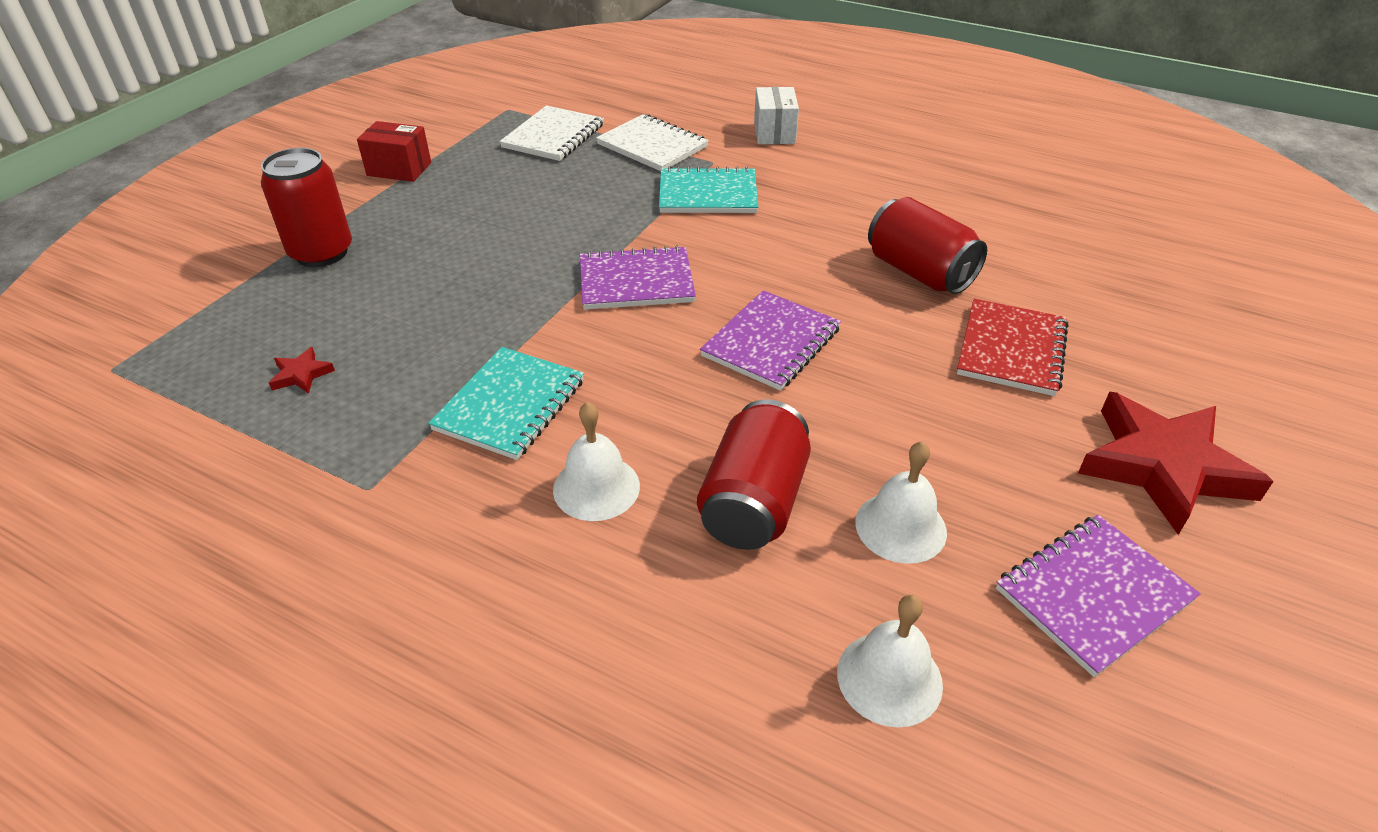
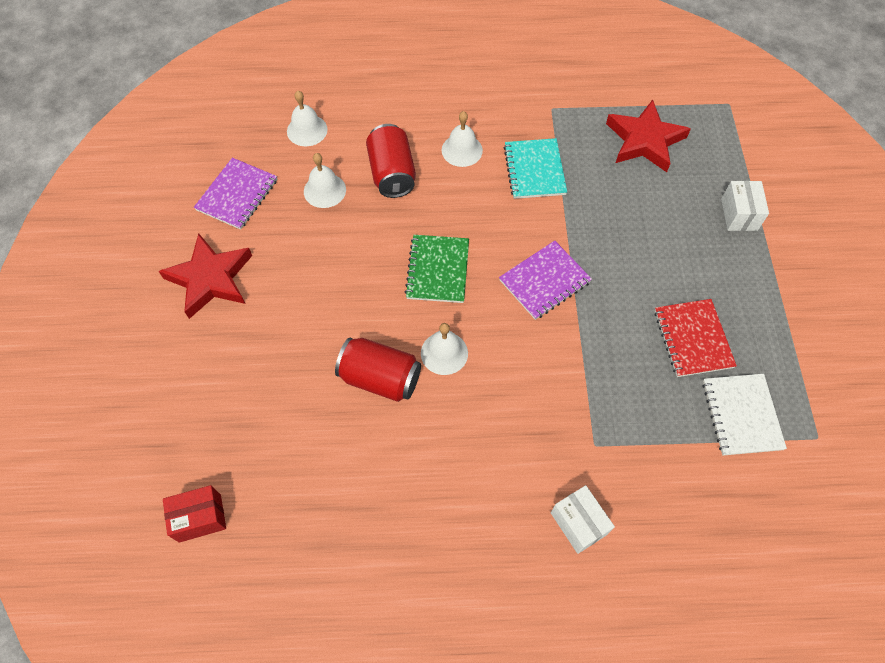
camera: 150 degrees right, 20 degrees up
red can [261,148,352,267] -> white box [721,181,769,231]
red star [269,347,335,394] -> red star [606,100,691,172], size x2.48
red box [357,121,431,182] -> red box moved to [163,485,226,543]
white notebook [596,114,709,171] -> none
turquoise notebook [659,166,758,213] -> none
purple notebook [700,290,841,391] -> green notebook [405,235,469,303]
red notebook [957,299,1068,396] -> red notebook moved to [654,299,737,377]
none -> white bell [421,323,468,375]

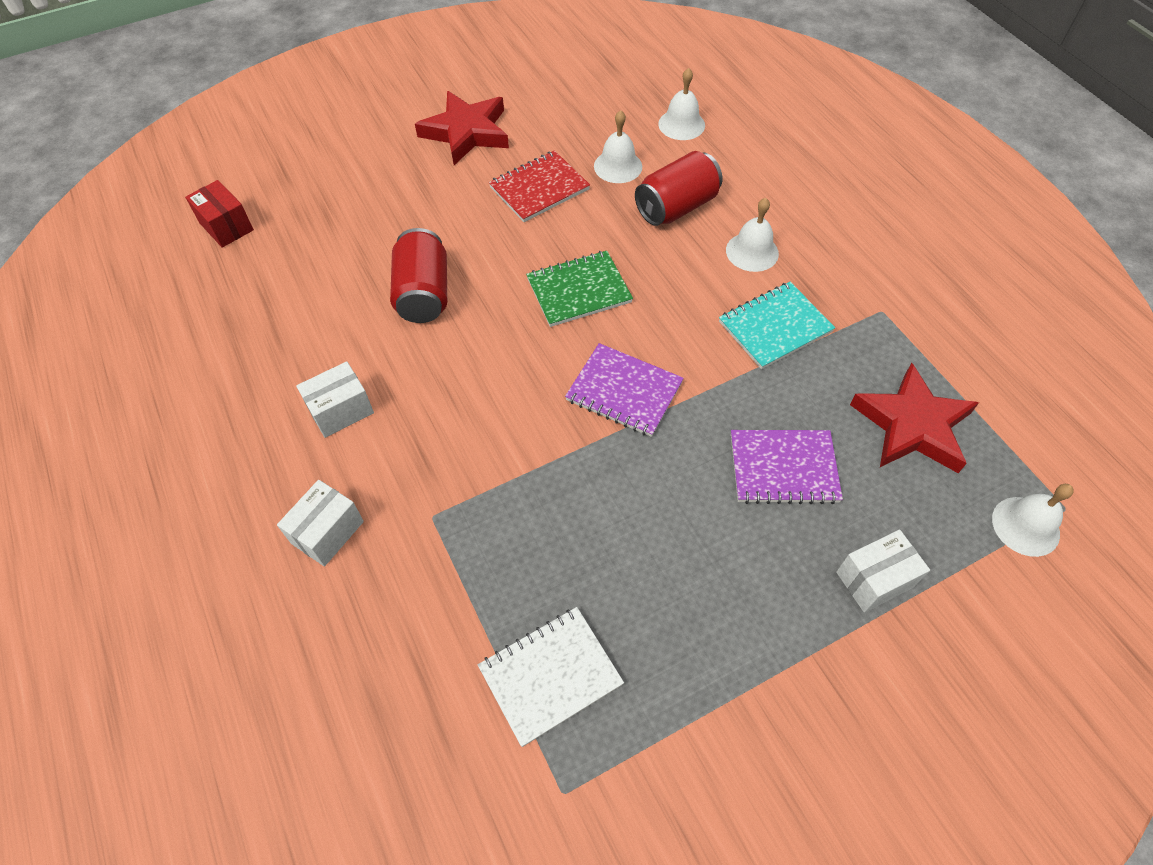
camera: 65 degrees right, 5 degrees down
purple notebook [194,158,277,230] -> purple notebook moved to [731,430,843,504]
white bell [421,323,468,375] -> white bell moved to [992,484,1074,557]
red notebook [654,299,737,377] -> red notebook moved to [489,150,590,222]
none -> white box [296,361,374,438]

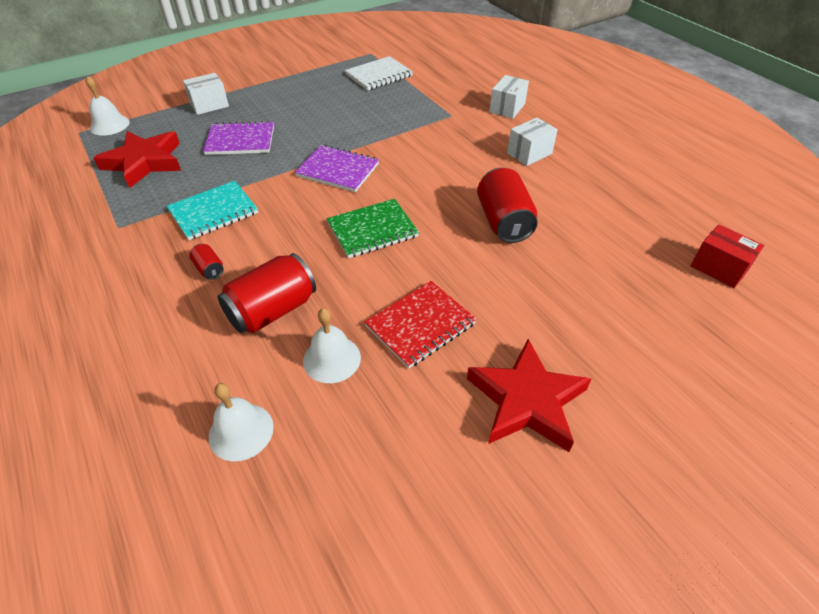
camera: 175 degrees right, 10 degrees down
white bell [726,198,779,272] -> red can [189,244,224,280]

